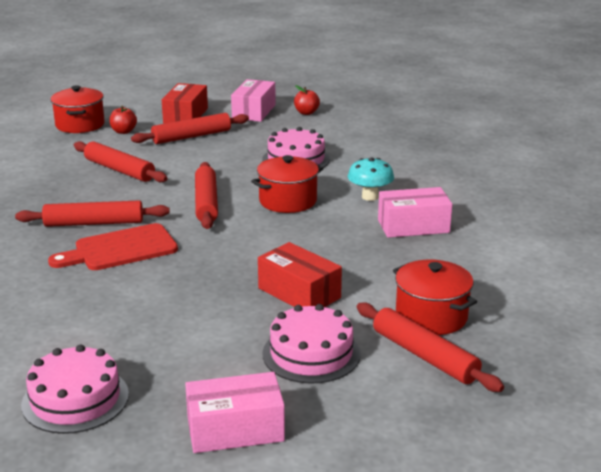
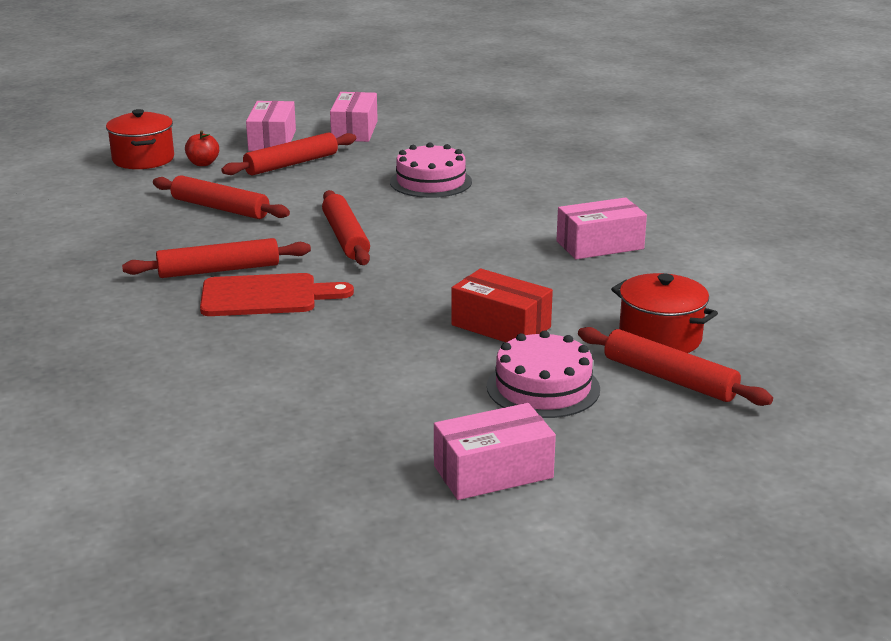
camera: 10 degrees left, 0 degrees up
pink cake [21,344,129,434] -> none
red cutting board [48,223,178,270] -> red cutting board turned 150 degrees counterclockwise [200,273,354,316]
red box [162,83,208,124] -> pink box [246,101,296,151]
red pot [251,155,324,213] -> none
red apple [294,85,320,115] -> none
turquoise mushroom [348,157,394,201] -> none

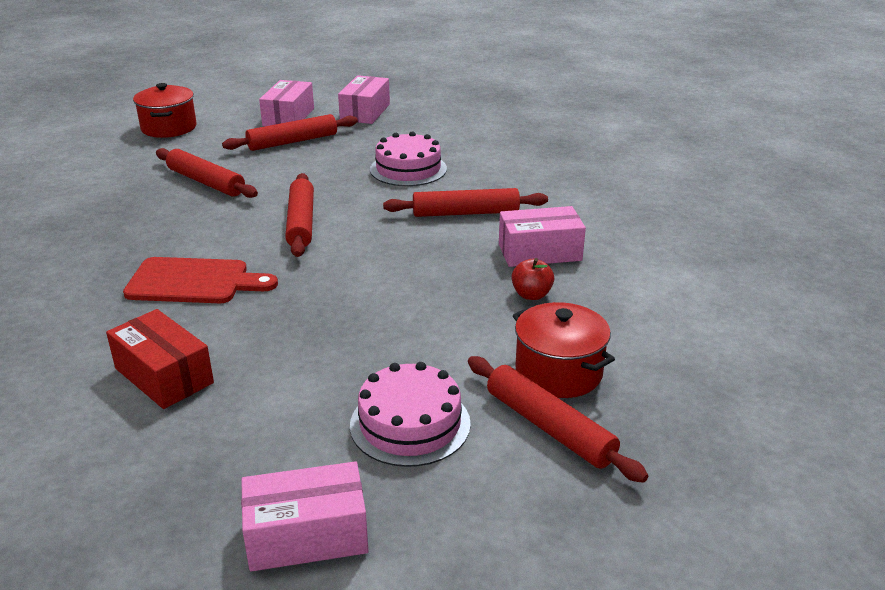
camera: 10 degrees right, 5 degrees up
red rolling pin [122,238,311,278] -> red rolling pin moved to [383,188,548,217]
red apple [185,131,219,166] -> red apple moved to [511,258,554,300]
red box [451,269,553,342] -> red box moved to [106,309,214,409]

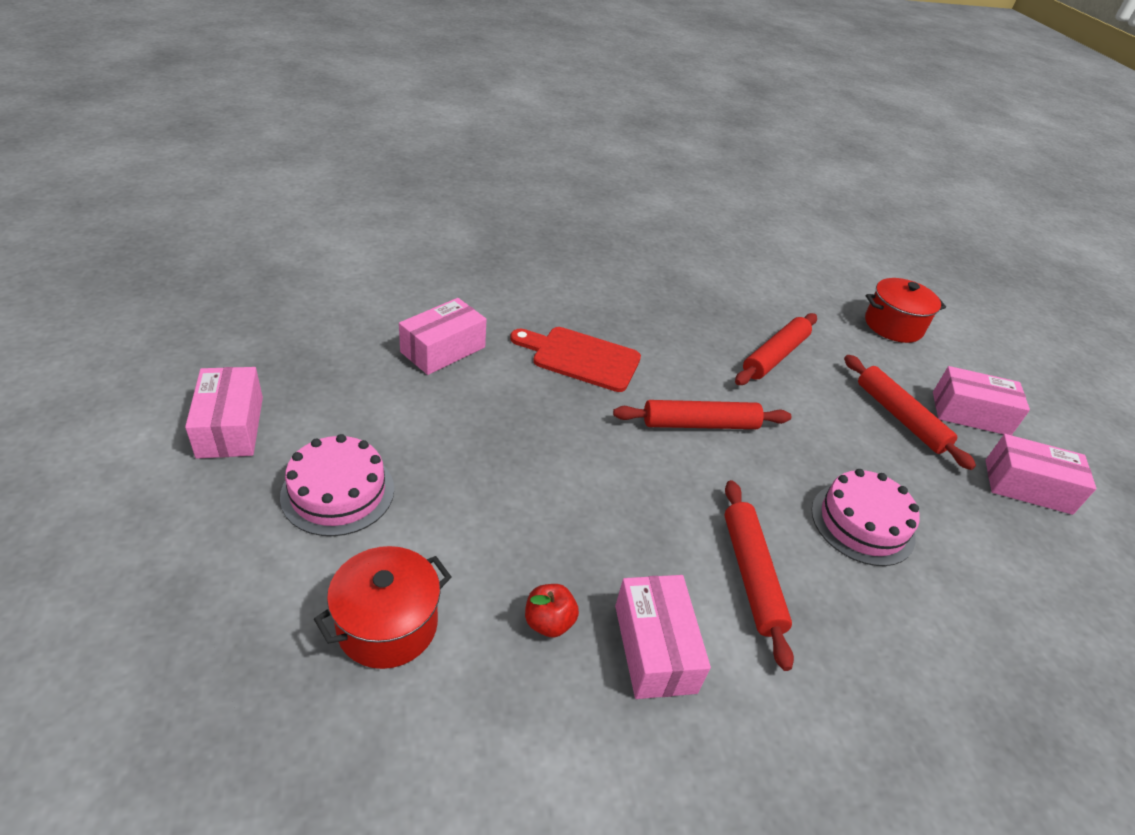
camera: 85 degrees right, 10 degrees up
red box [106,309,214,409] -> pink box [399,298,487,375]
red cutting board [123,257,278,303] -> red cutting board turned 105 degrees clockwise [510,327,641,392]
red rolling pin [468,356,648,483] -> none

